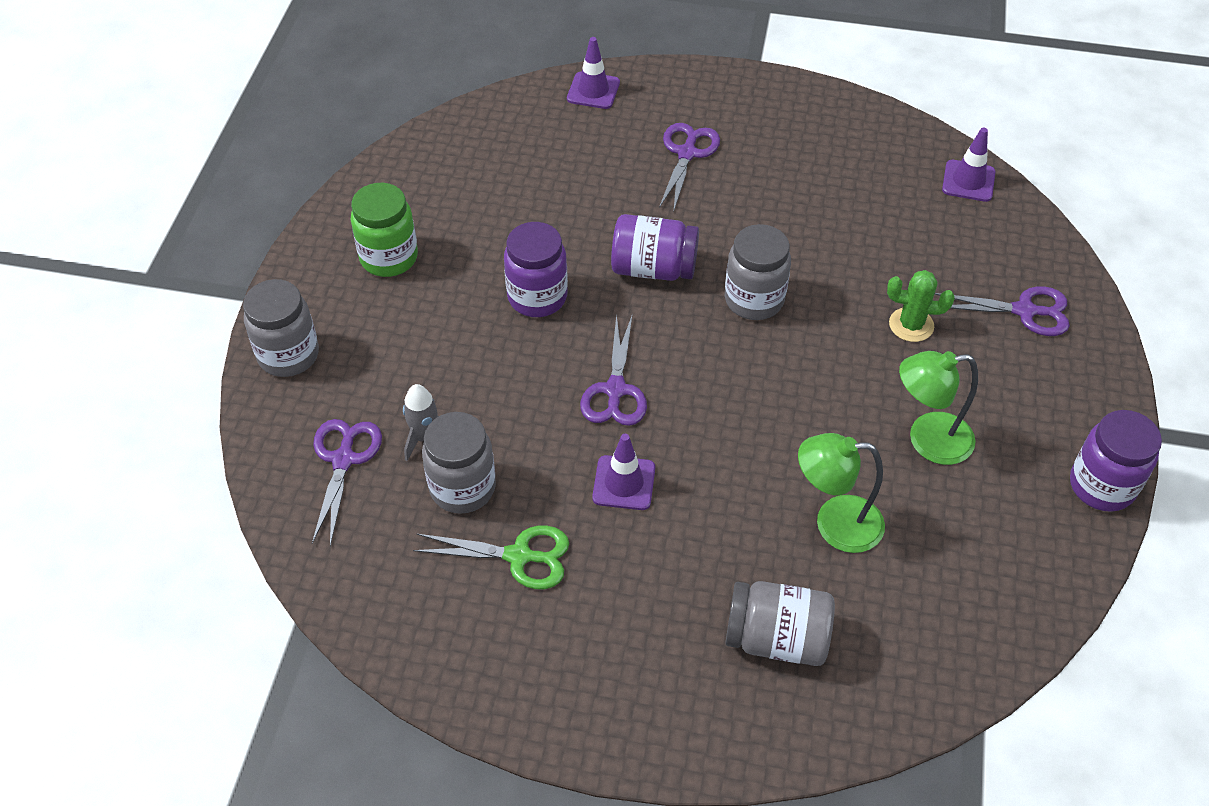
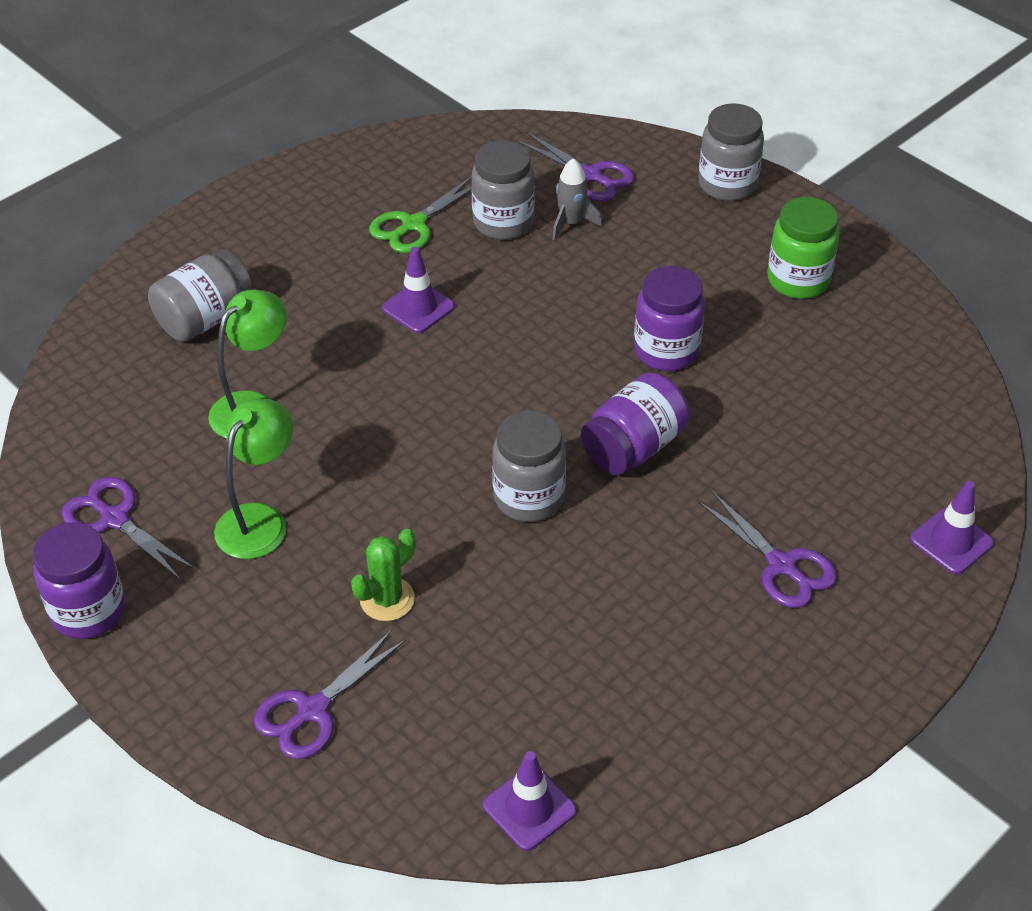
camera: 125 degrees right, 5 degrees down
purple scissors [580,314,647,426] -> purple scissors moved to [62,477,196,580]

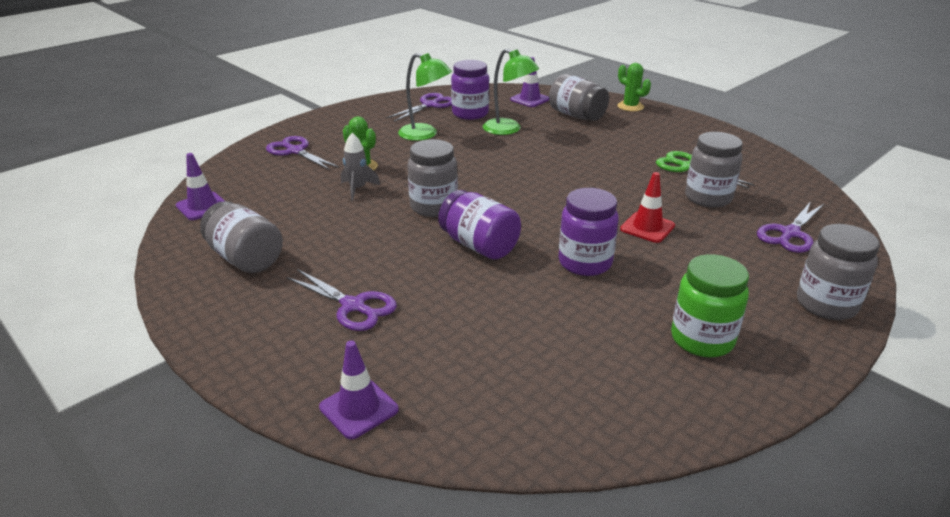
camera: 90 degrees right, 15 degrees down
purple jar [33,522,125,639] -> purple jar moved to [451,60,489,120]
purple traffic cone [382,247,455,333] -> purple traffic cone moved to [510,57,549,107]
grey rocket [552,158,602,240] -> grey rocket moved to [341,133,380,200]
purple scissors [698,490,837,608] -> purple scissors turned 105 degrees counterclockwise [286,269,397,331]
none -> grey jar [200,201,283,273]
none -> green cactus [617,63,651,111]
none -> red traffic cone [620,172,675,243]

